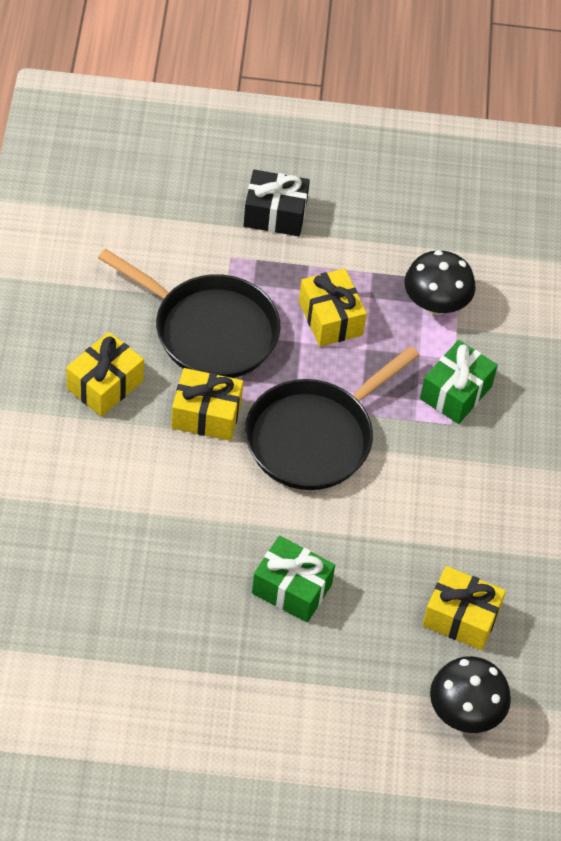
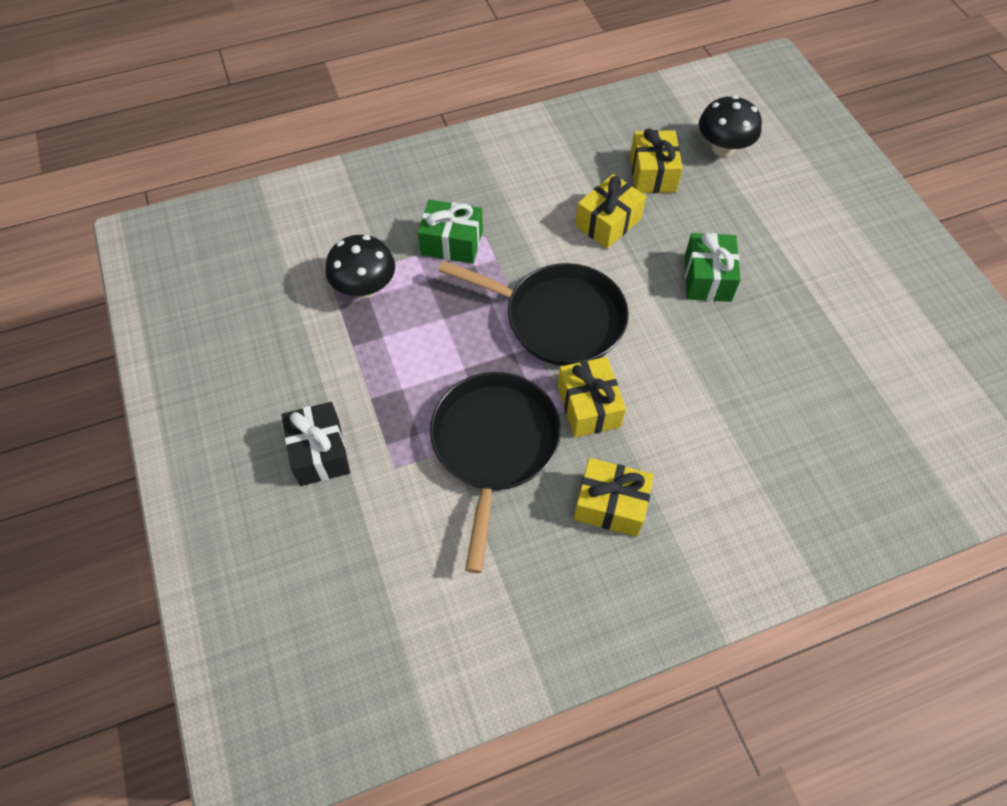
camera: 110 degrees left, 5 degrees up
yellow gift [299,268,367,347] -> yellow gift moved to [575,174,646,249]

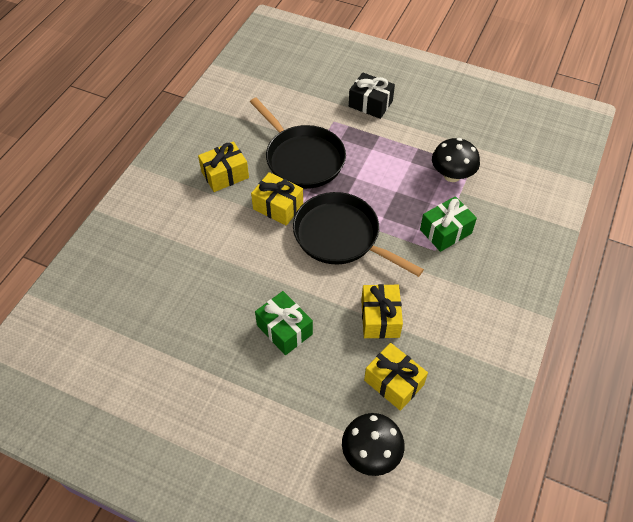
camera: 135 degrees right, 5 degrees down
black pan [438,260,629,366] -> black pan turned 60 degrees clockwise [293,192,424,277]

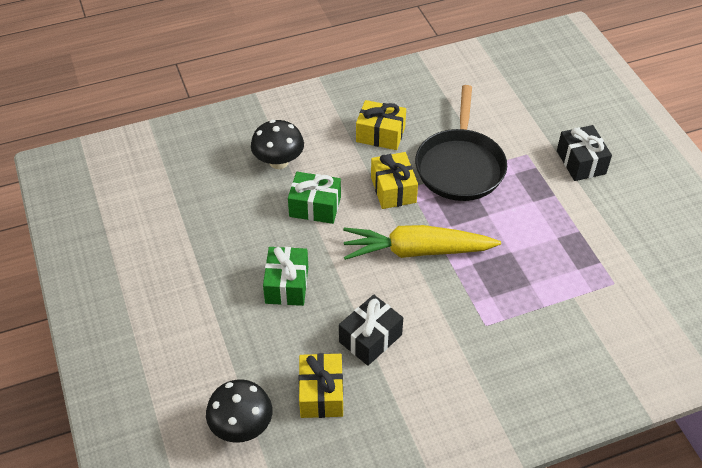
camera: 45 degrees right, 5 degrees down
black pan [293,192,424,277] -> yellow carrot [343,225,501,260]
yellow gift [361,284,403,339] -> black gift [339,295,403,366]
green gift [420,196,477,252] -> green gift moved to [288,172,341,224]
black mushroom [432,138,480,182] -> black mushroom moved to [251,120,304,169]

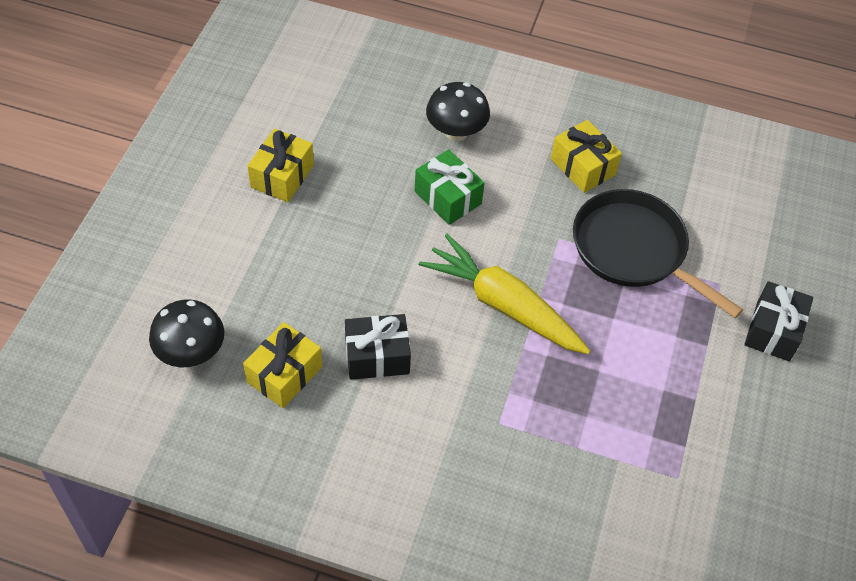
camera: 35 degrees right, 5 degrees up
green gift [263,247,308,306] -> none
yellow gift [371,152,418,209] -> yellow gift moved to [247,129,314,202]
black pan [415,85,507,201] -> black pan turned 90 degrees clockwise [573,189,743,318]

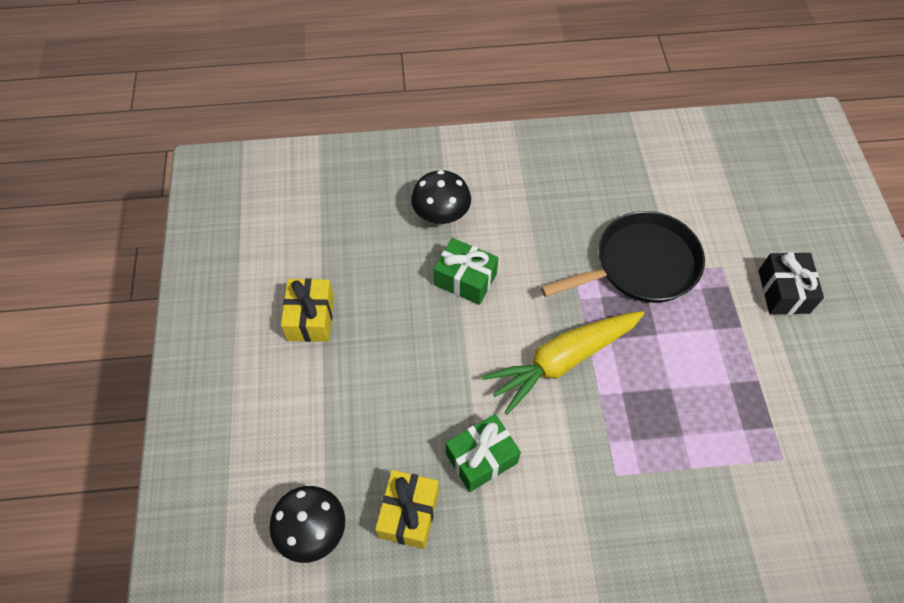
camera: 20 degrees left, 5 degrees up
black gift [345,314,411,380] -> green gift [446,414,521,492]
yellow carrot [419,234,590,354] -> yellow carrot turned 45 degrees counterclockwise [482,311,644,415]
yellow gift [551,120,622,193] -> none
black pan [573,189,743,318] -> black pan turned 135 degrees clockwise [541,211,705,303]

